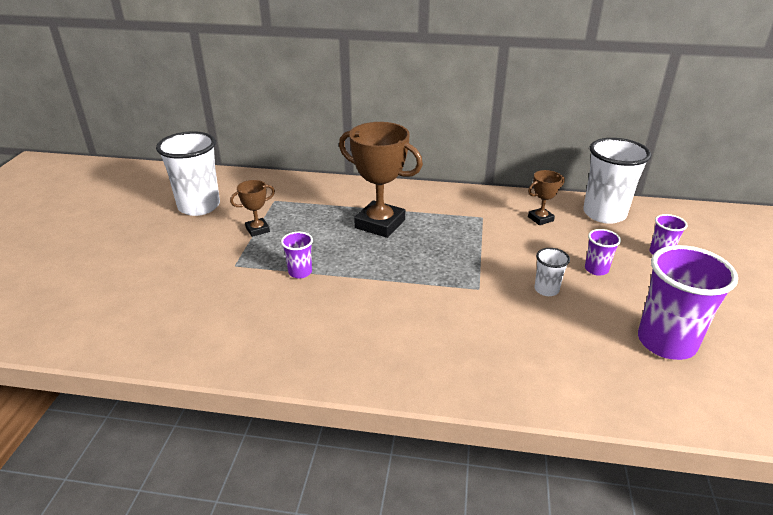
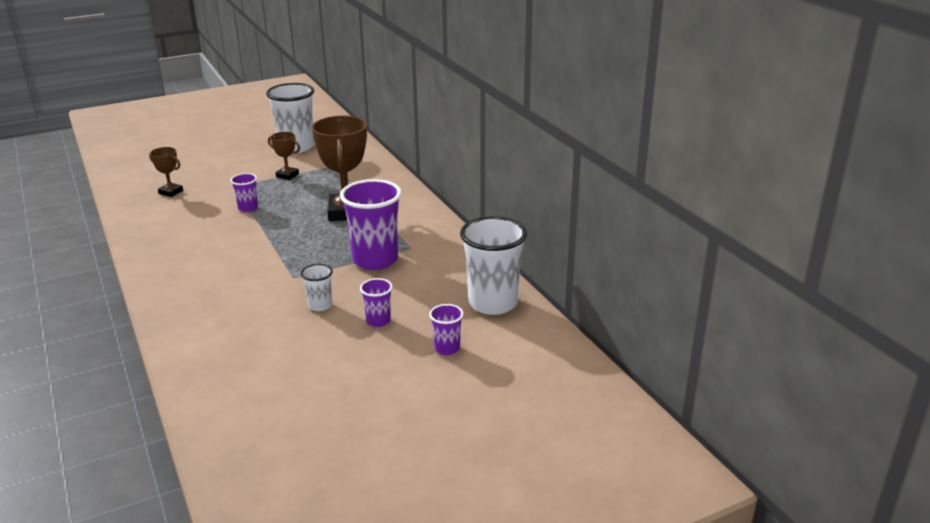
camera: 55 degrees right, 5 degrees down
brown trophy [528,170,565,225] -> brown trophy moved to [149,147,183,197]
purple cup [638,245,738,360] -> purple cup moved to [340,179,402,270]

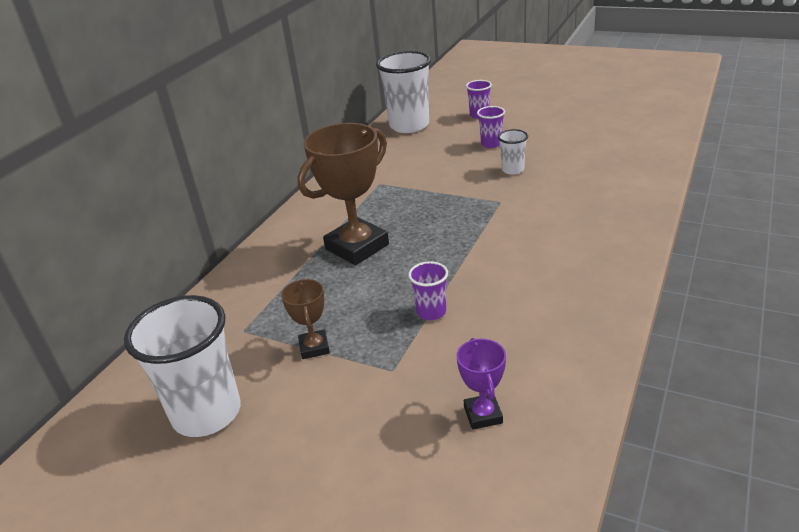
camera: 125 degrees left, 5 degrees up
brown trophy [149,147,183,197] -> purple trophy [456,338,506,430]
purple cup [340,179,402,270] -> none

